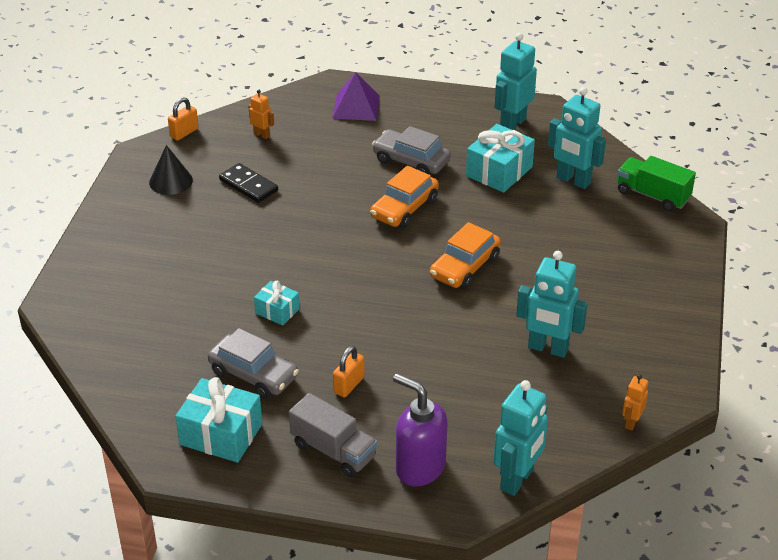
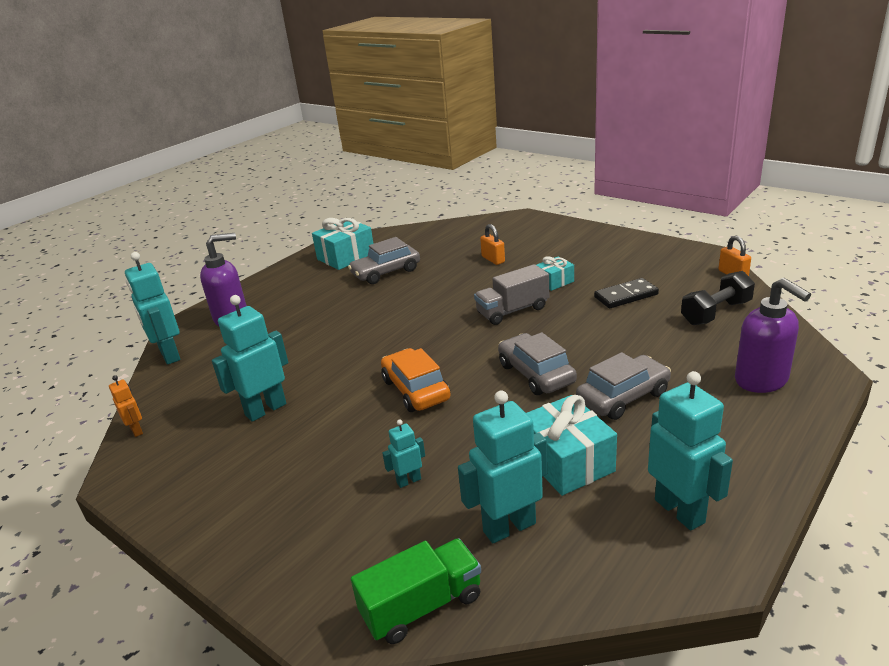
camera: 120 degrees right, 10 degrees down
black cone [149,145,193,195] -> none
orange robot [248,90,274,139] -> black dumbbell [681,271,755,325]
turquoise gift [254,281,300,326] -> turquoise gift moved to [537,256,574,291]
grey truck [289,393,377,477] -> grey truck moved to [474,264,549,325]
purple pyramid [332,72,380,121] -> purple soap dispenser [735,278,811,393]
orange padlock [333,346,365,397] -> orange padlock moved to [480,224,505,265]
orange car [370,166,439,228] -> grey car [498,332,577,395]
none -> turquoise robot [383,419,425,488]

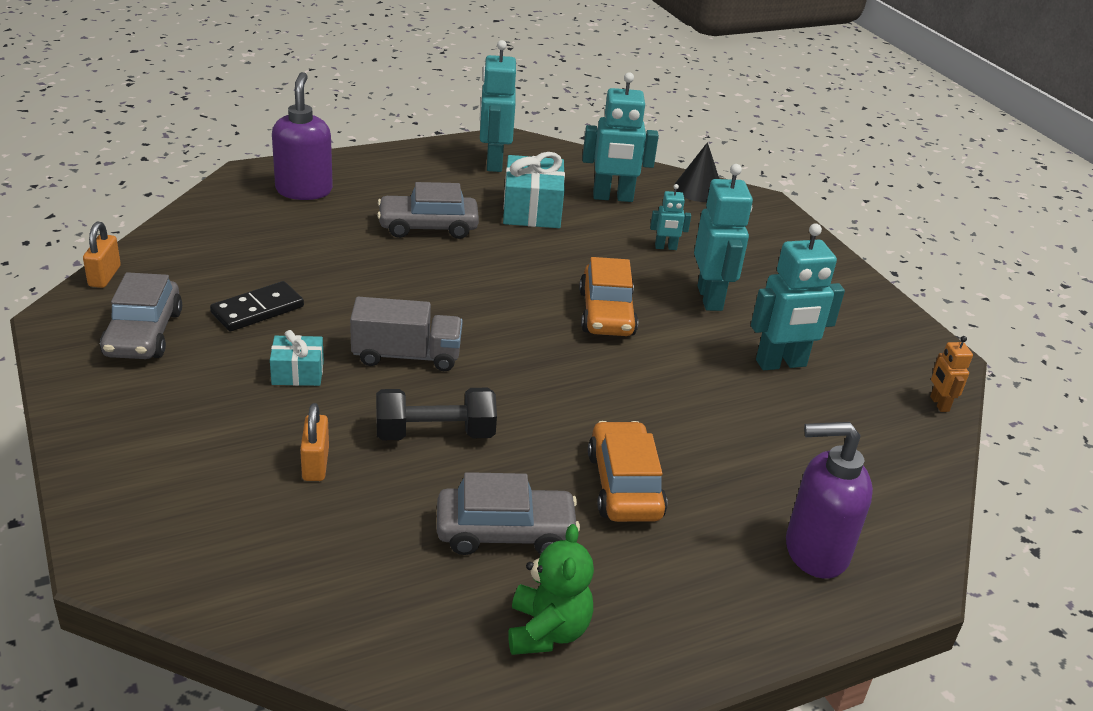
camera: 160 degrees left, 5 degrees up
turquoise robot [125,252,180,365] -> turquoise robot moved to [694,164,753,311]
turquoise gift [312,218,373,270] -> green teddy bear [508,524,594,655]
green truck [351,538,481,644] -> black cone [674,142,719,202]
grey car [498,332,577,395] -> grey car moved to [100,272,182,359]
black domino [594,278,659,308] -> black domino turned 45 degrees counterclockwise [210,281,304,331]
black dumbbell [681,271,755,325] -> black dumbbell moved to [376,388,497,440]
none -> orange car [588,421,667,522]

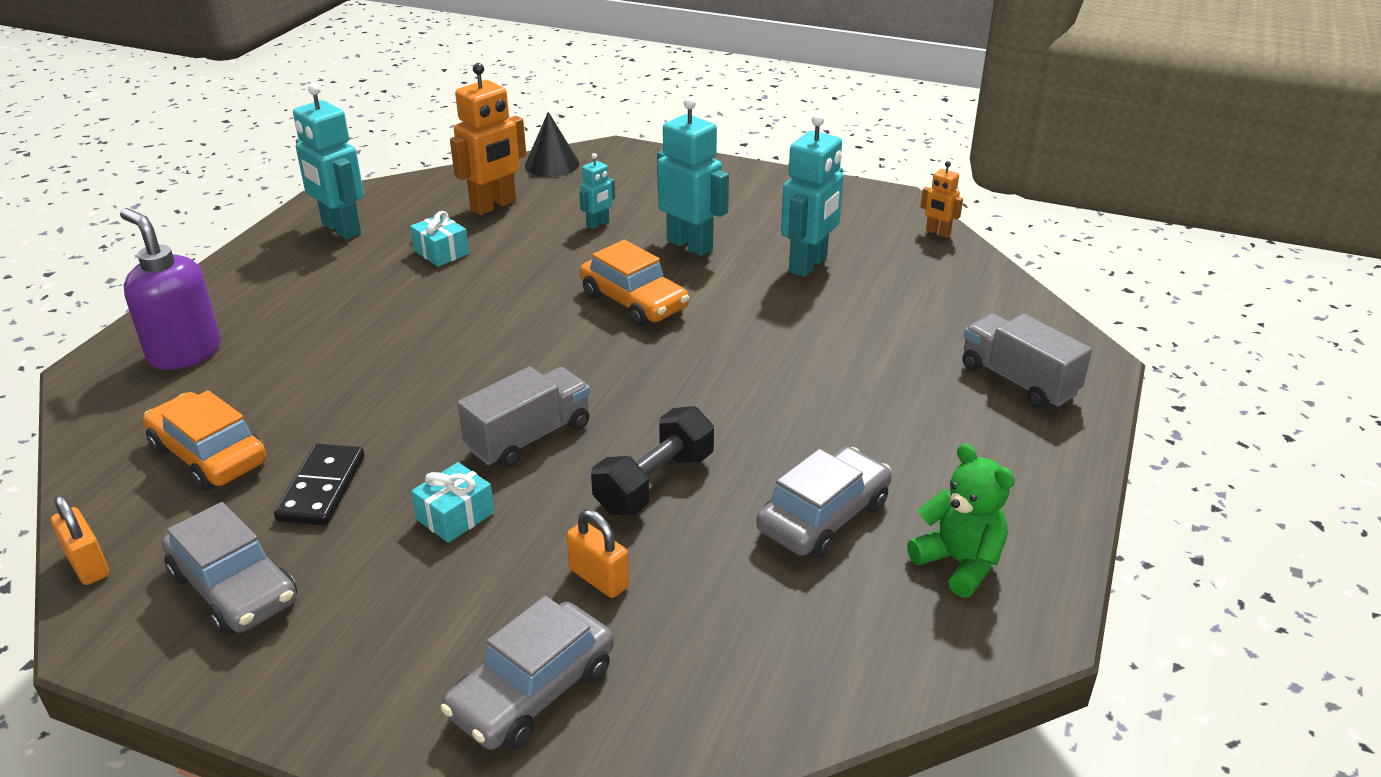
camera: 40 degrees left, 0 degrees up
grey car [377,182,479,239] -> grey car moved to [440,596,614,750]
turquoise gift [503,152,565,228] -> turquoise gift [410,211,469,267], size x0.57
turquoise robot [582,72,659,202] -> orange robot [450,63,526,215]
orange car [588,421,667,522] -> orange car moved to [143,390,267,491]
purple soap dispenser [786,422,873,579] -> grey truck [962,313,1092,408]

